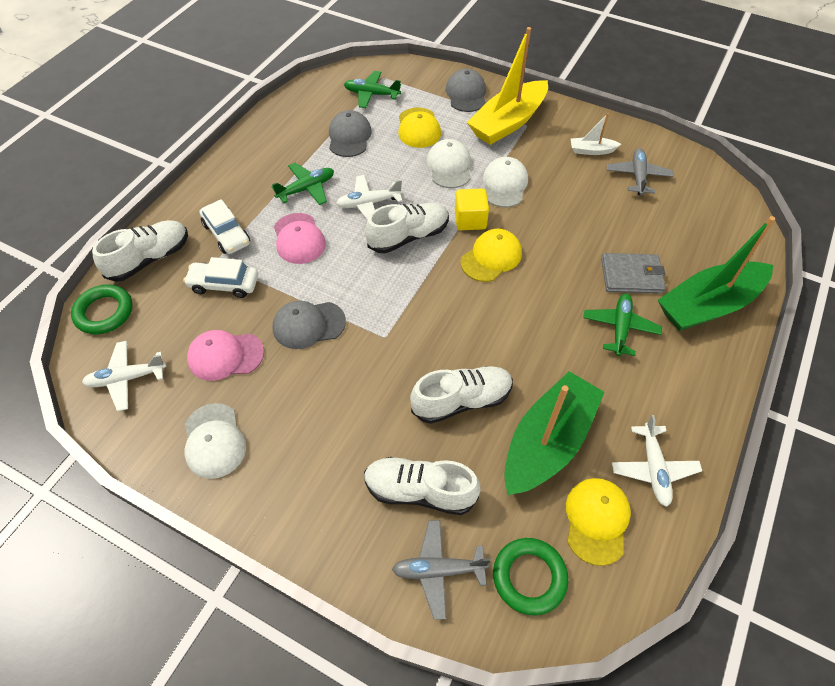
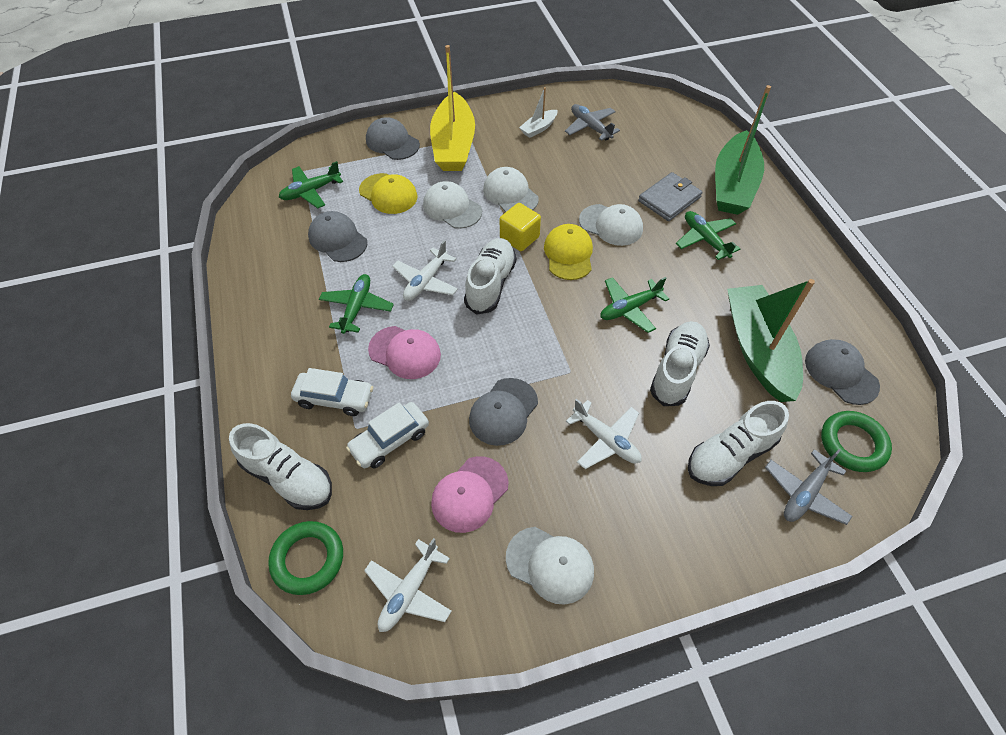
camera: 45 degrees left, 0 degrees up
white shoe [92,220,188,282] -> white shoe turned 120 degrees clockwise [229,423,332,510]
yellow cap [566,478,631,566] -> grey cap [805,339,880,405]
white plane [612,415,702,507] -> white plane moved to [566,399,642,469]
none -> white cap [579,204,643,246]
none -> green plane [600,277,669,333]

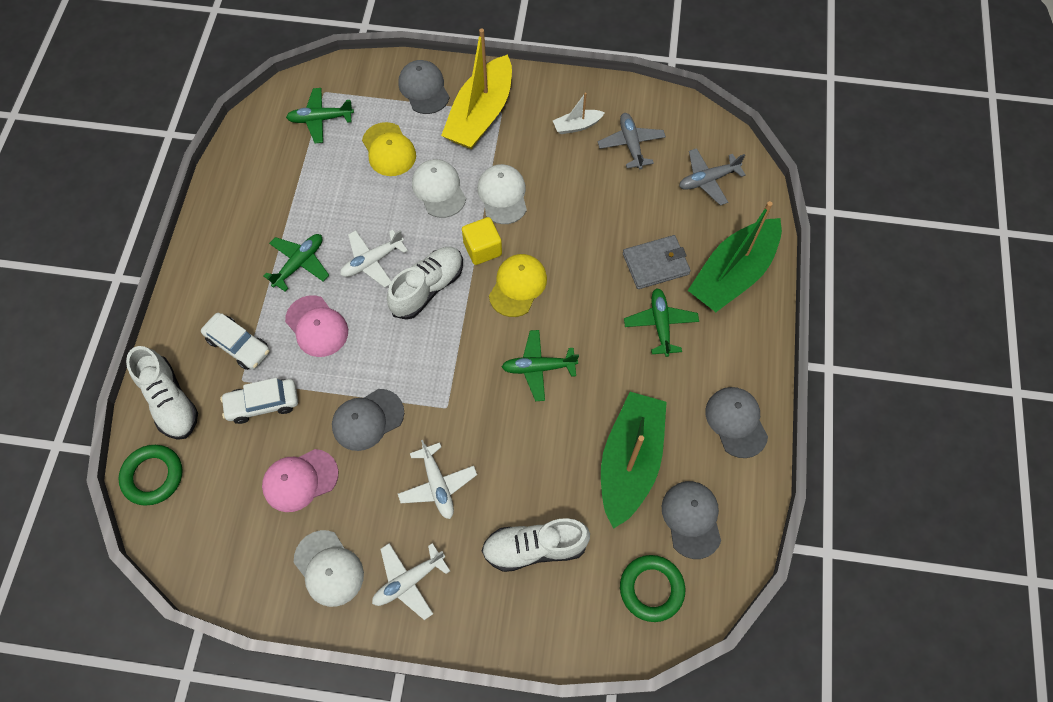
camera: 25 degrees right, 10 degrees up
grey cap [308,211,367,262] -> grey cap moved to [706,387,768,458]
white plane [364,538,452,632] -> white plane moved to [372,543,450,620]
white cap [579,204,643,246] -> none
white shoe [650,321,710,406] -> none
grey plane [765,449,853,525] -> grey plane moved to [679,148,745,206]

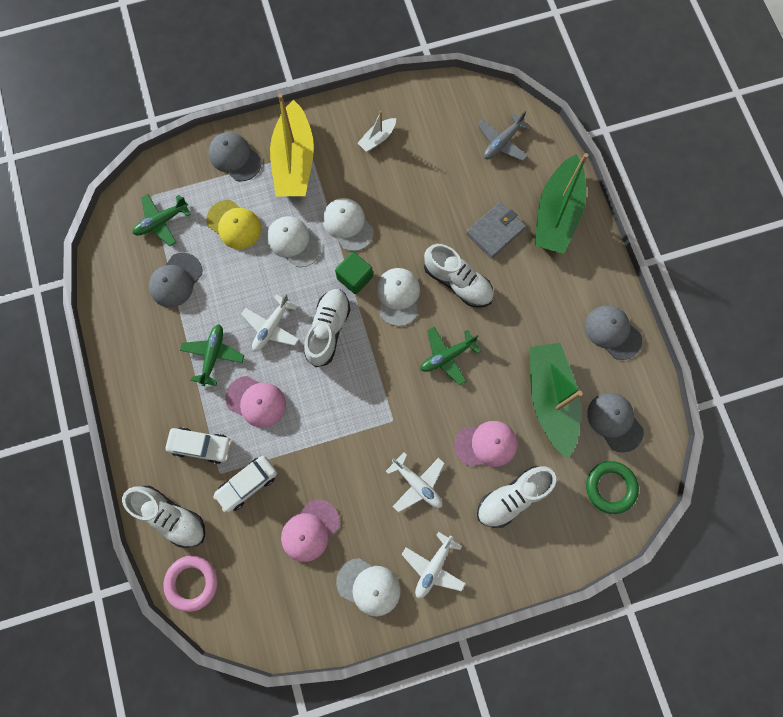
camera: 25 degrees left, 10 degrees up
green ring [119,445,183,506] -> pink ring [163,555,218,612]
grey cap [332,389,404,451] -> grey cap moved to [149,253,202,308]
yellow cube [462,217,502,265] -> green cube [335,252,373,294]
yellow cap [489,254,547,317] -> white cap [376,268,420,326]
grey plane [598,113,666,169] -> none
green plane [624,288,699,357] -> none
none -> white shoe [424,244,494,307]
none -> pink cap [454,421,517,467]

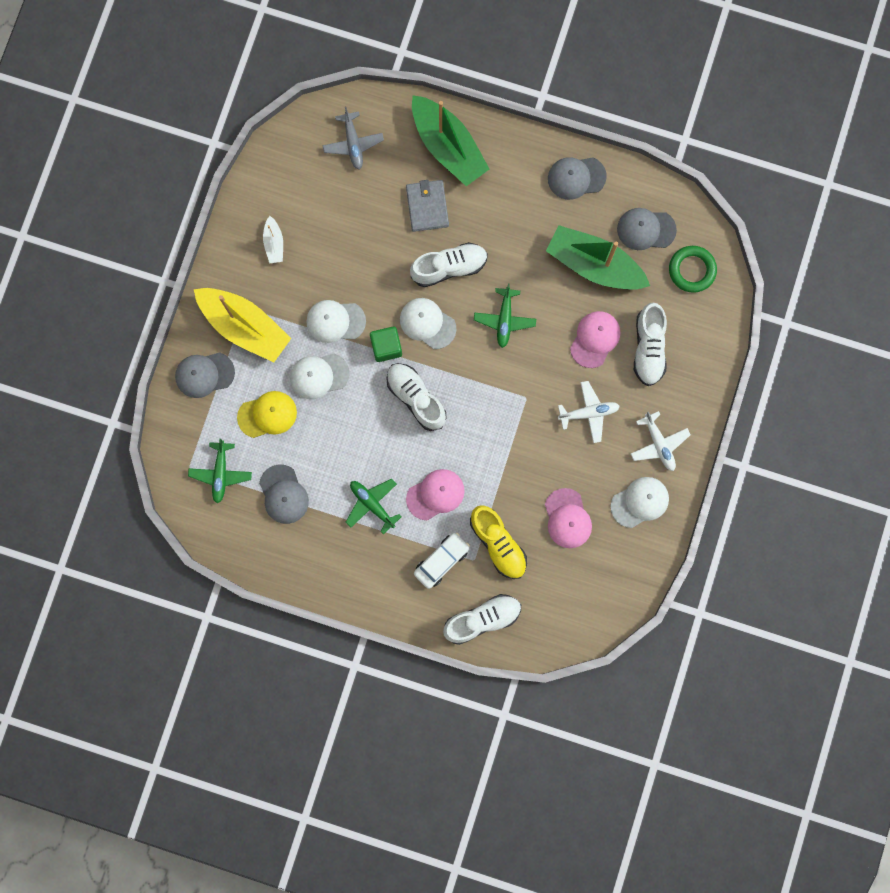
camera: 55 degrees left, 5 degrees up
pink ring [163,555,218,612] -> none
white car [213,456,277,513] -> yellow shoe [470,505,527,579]
white plane [241,294,299,352] -> none

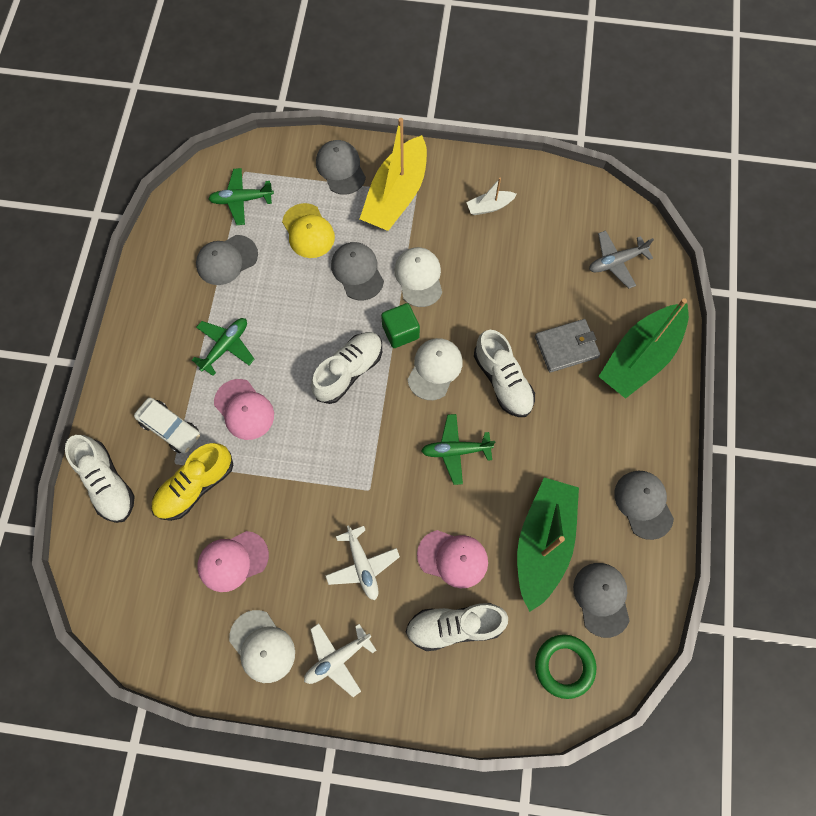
camera: 80 degrees right, 10 degrees down
white cap [290,353,349,400] -> grey cap [331,242,384,300]

